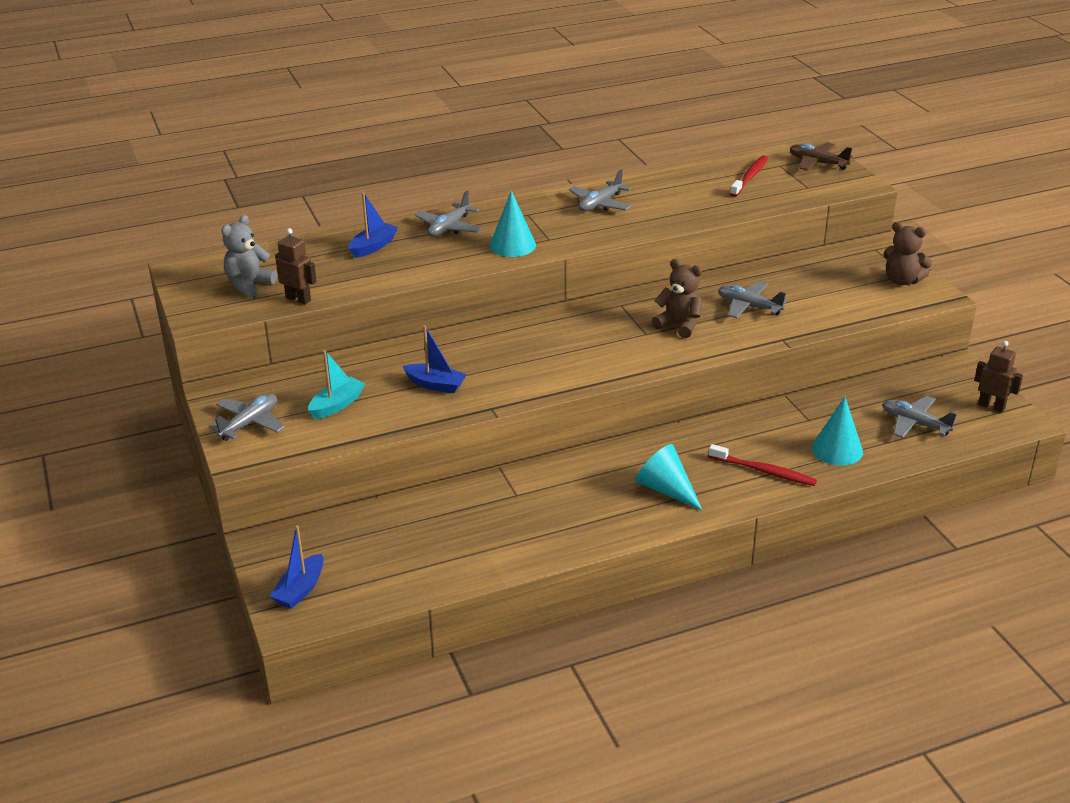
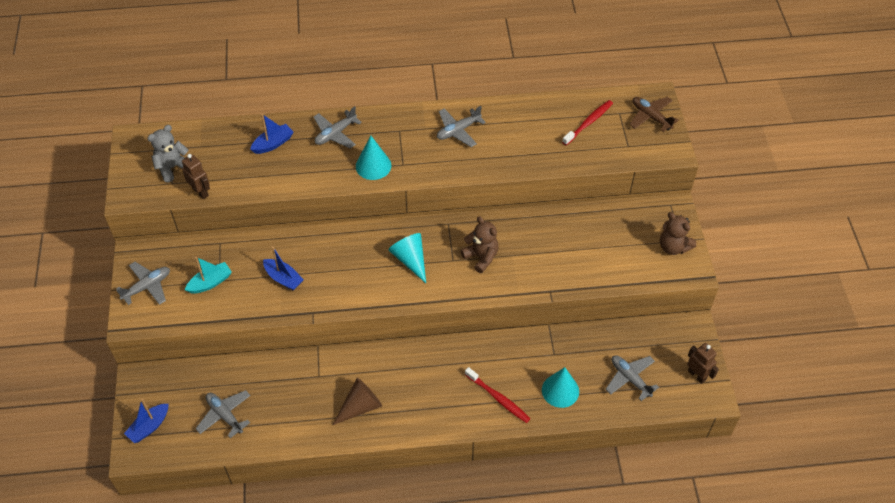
camera: 15 degrees right, 20 degrees up
turquoise cone [635,444,702,510] -> turquoise cone moved to [388,233,426,283]
grey plane [718,281,787,318] -> grey plane moved to [195,390,251,438]
none -> brown cone [333,378,382,425]

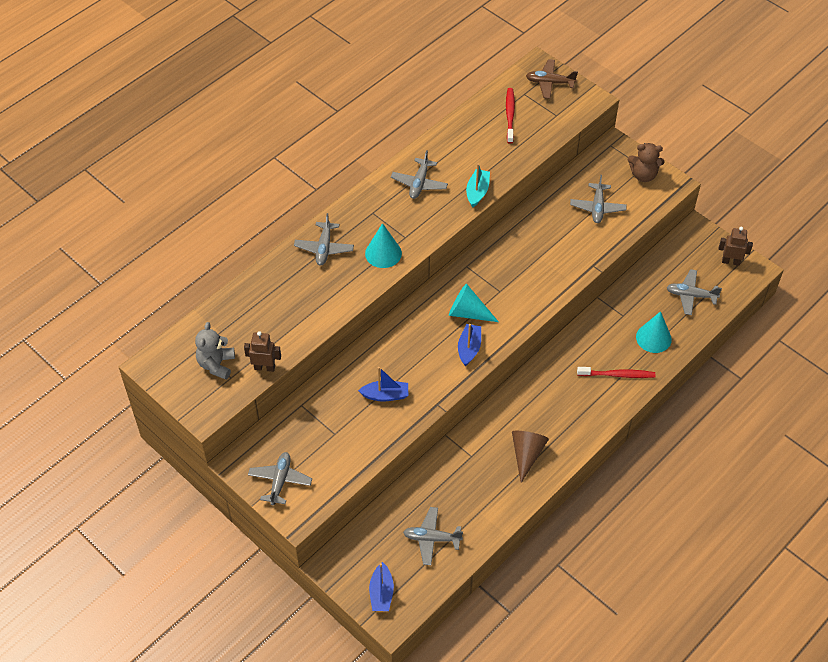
camera: 40 degrees left, 0 degrees up
turquoise boat [185,257,232,294] -> turquoise boat moved to [466,164,490,208]
blue boat [250,114,294,154] -> blue boat moved to [458,324,481,366]
brown teddy bear [460,217,499,273] -> none
none -> grey plane [570,175,627,223]

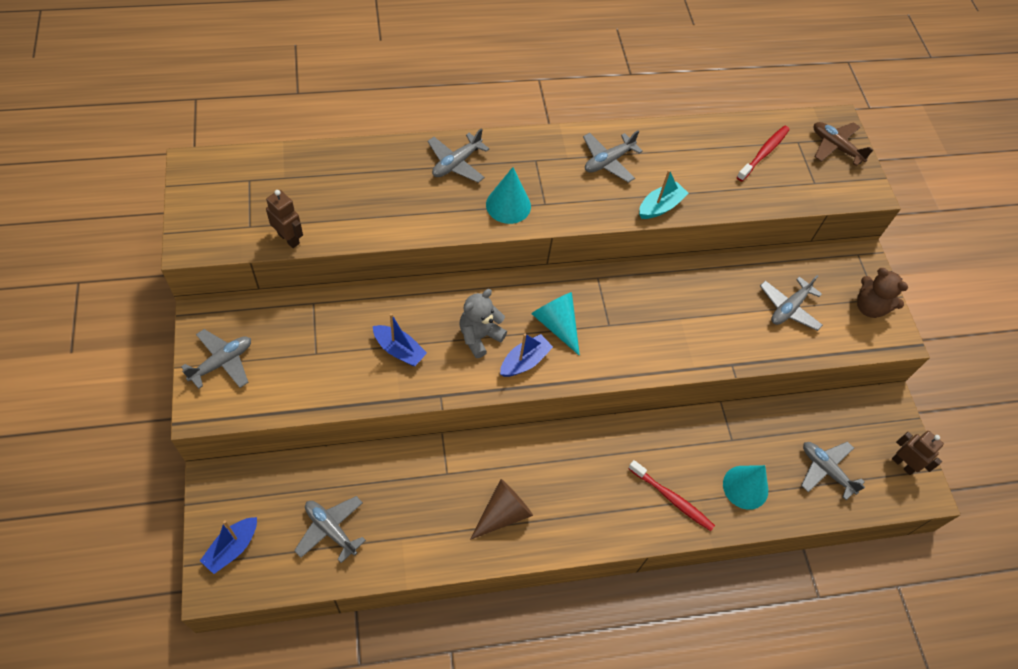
camera: 30 degrees right, 5 degrees up
grey teddy bear [195,322,235,380] -> grey teddy bear moved to [459,289,507,358]

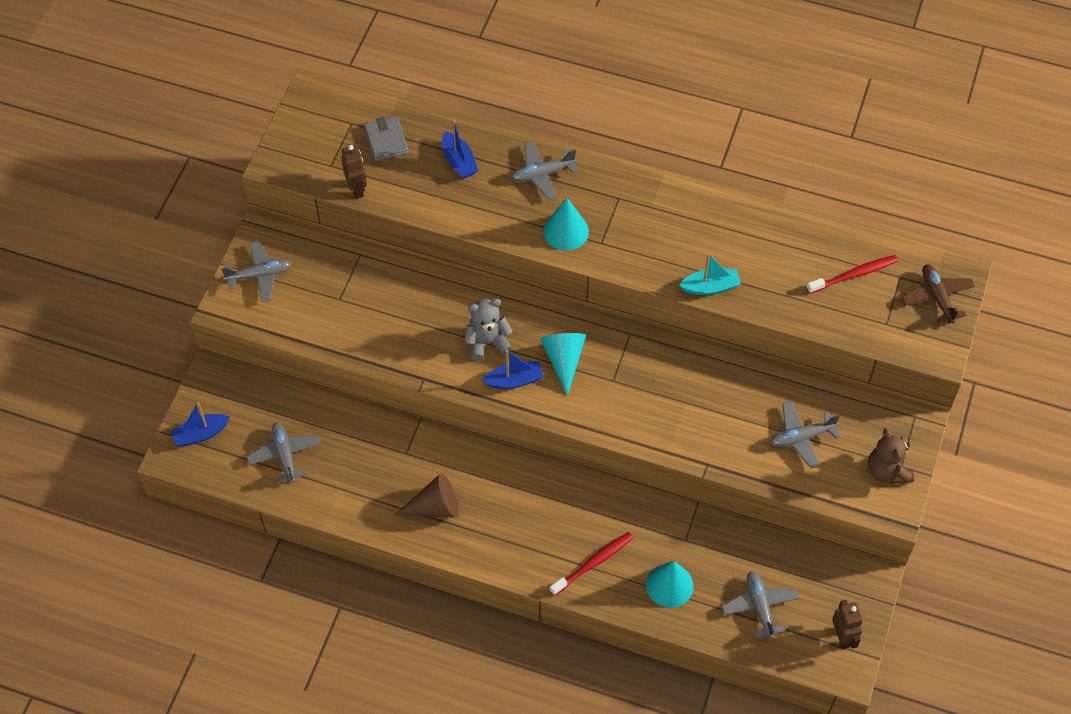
camera: 35 degrees right, 0 degrees up
blue boat [373,313,427,366] -> blue boat moved to [442,120,478,179]
grey plane [583,130,643,183] -> none
red toothbrush [628,460,715,531] -> red toothbrush turned 105 degrees counterclockwise [550,532,633,596]
none -> grey wallet [364,116,408,161]

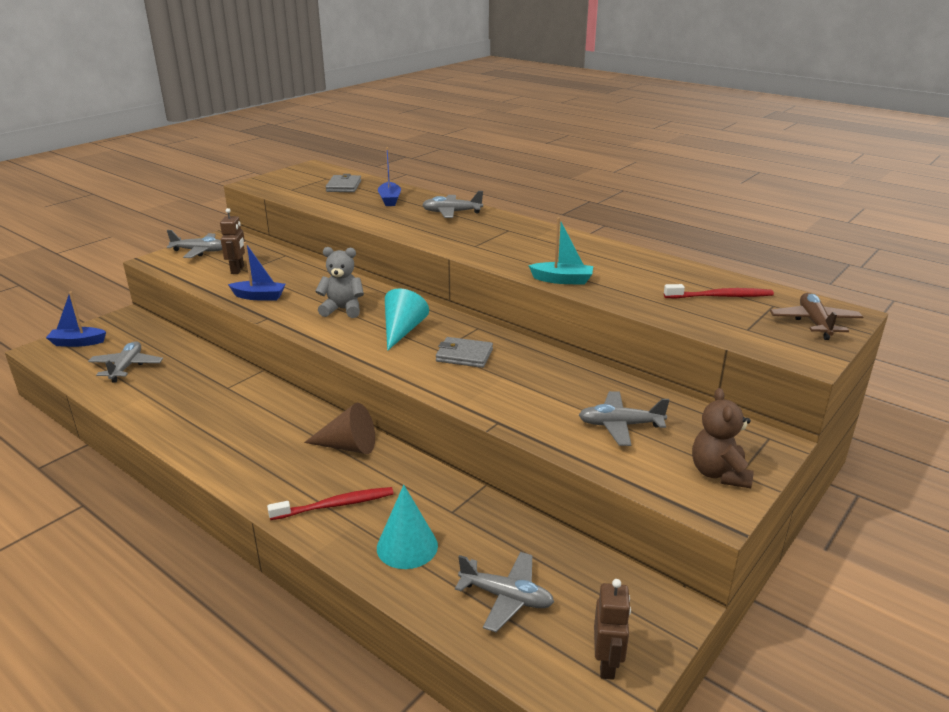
camera: 20 degrees right, 30 degrees down
brown robot [341,145,367,199] -> brown robot moved to [220,208,245,274]
brown cone [395,473,459,518] -> brown cone moved to [304,403,375,454]
blue boat [482,350,544,389] -> blue boat moved to [228,242,286,300]
turquoise cone [543,198,589,251] -> none
grey plane [721,571,799,639] -> grey plane turned 105 degrees clockwise [455,552,554,632]
none -> grey wallet [436,337,493,368]

